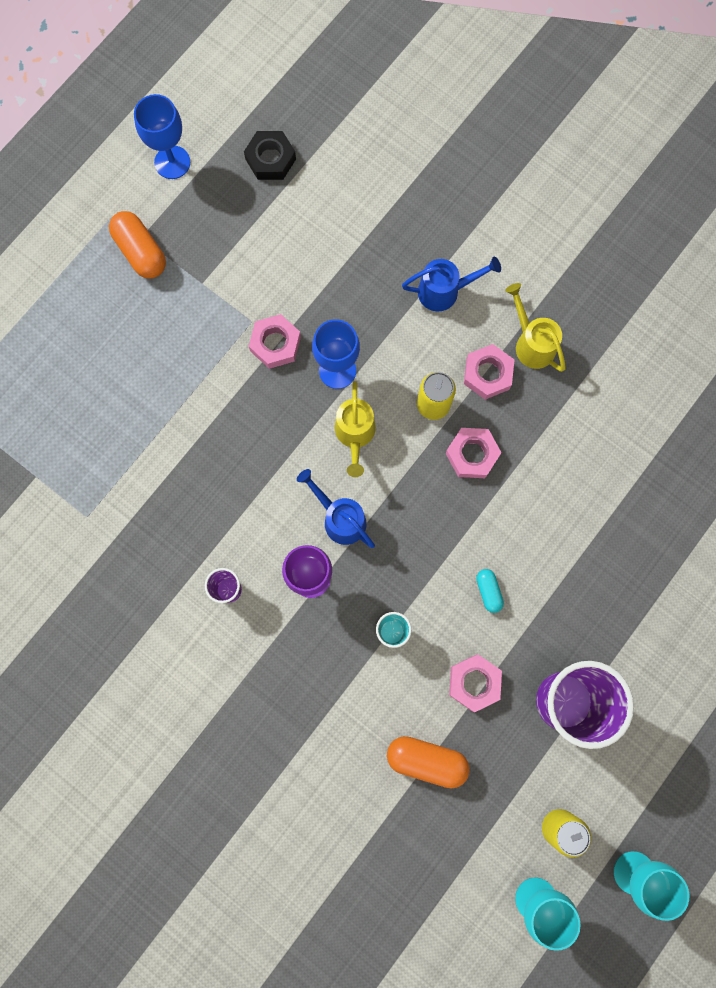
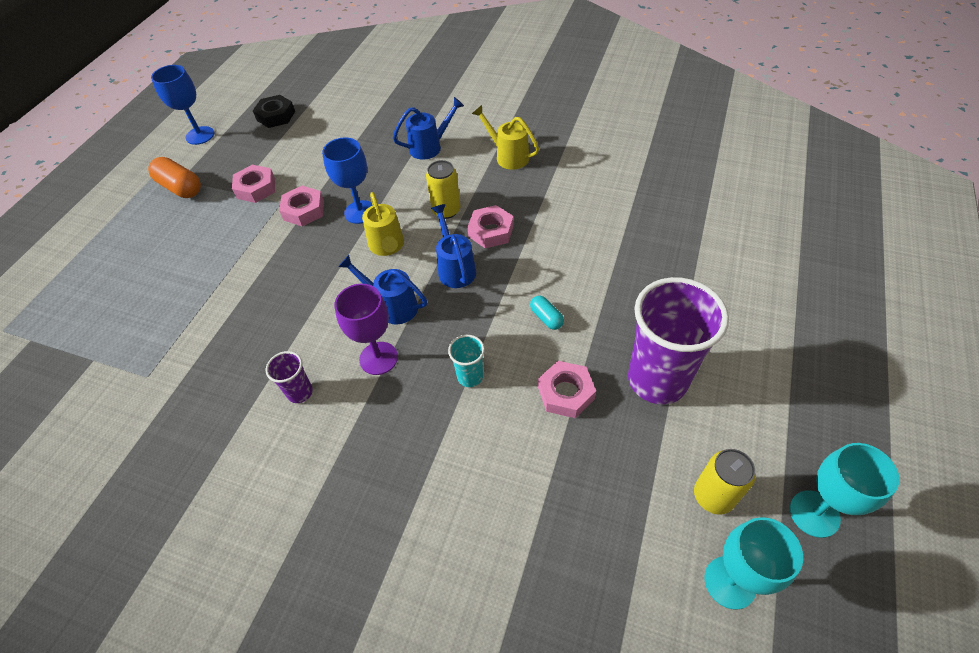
camera: 15 degrees left, 25 degrees down
orange capsule [387,736,470,788] -> none
pink nut [464,344,514,400] -> pink nut moved to [232,165,275,203]
none -> blue watering can [431,204,476,288]

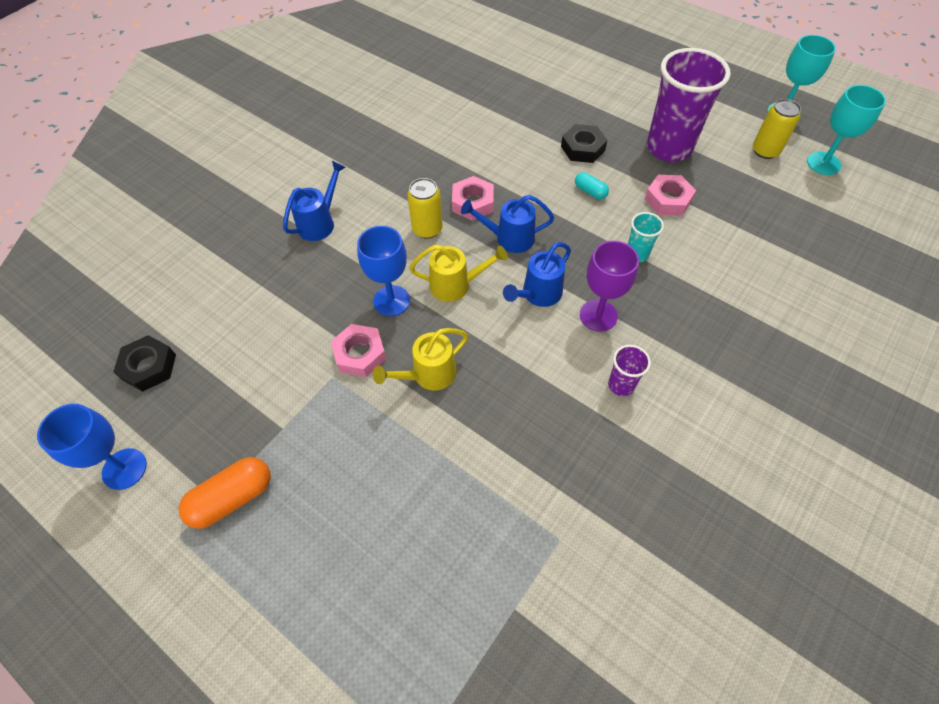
camera: 75 degrees left, 5 degrees up
pink nut [232,165,275,203] -> none
blue watering can [393,97,464,160] -> blue watering can turned 45 degrees clockwise [283,161,346,241]
yellow watering can [472,105,539,170] -> yellow watering can moved to [373,328,468,391]
turquoise capsule [530,296,564,330] -> turquoise capsule turned 60 degrees clockwise [575,172,609,199]
none -> black nut [561,124,608,163]

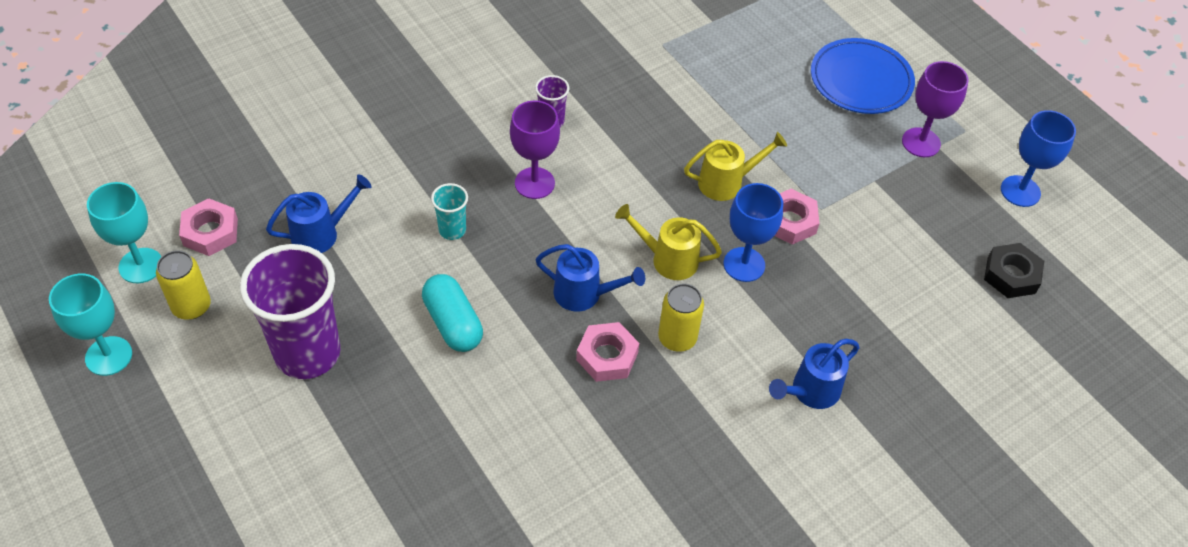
camera: 165 degrees left, 5 degrees down
orange capsule [179,457,271,529] -> purple goblet [902,61,969,157]
blue watering can [503,242,571,307] -> blue watering can moved to [266,174,372,253]
black nut [561,124,608,163] -> none
turquoise capsule [575,172,609,199] -> turquoise capsule [422,274,483,352], size x1.81
pink nut [645,175,696,216] -> pink nut moved to [179,198,238,256]
none -> blue plate [811,38,915,114]

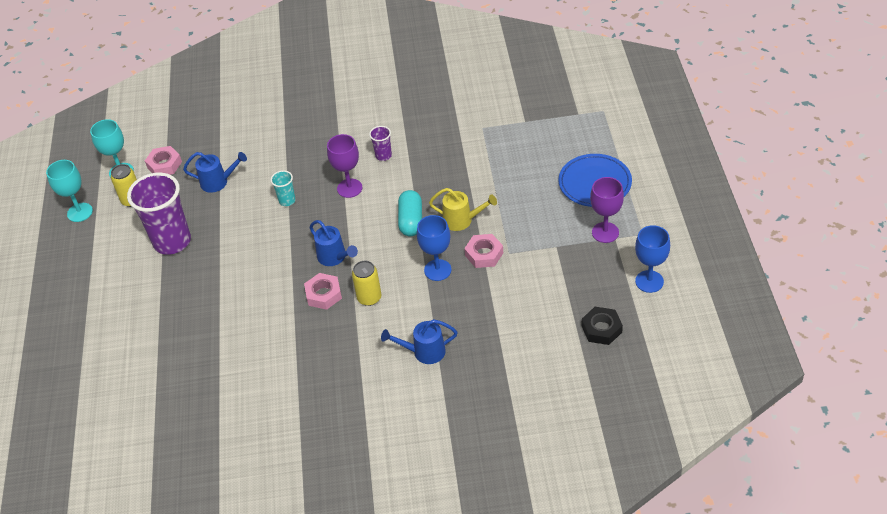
camera: 35 degrees right, 5 degrees down
turquoise capsule [422,274,483,352] -> turquoise capsule moved to [398,190,422,236]
yellow watering can [615,204,722,280] -> none

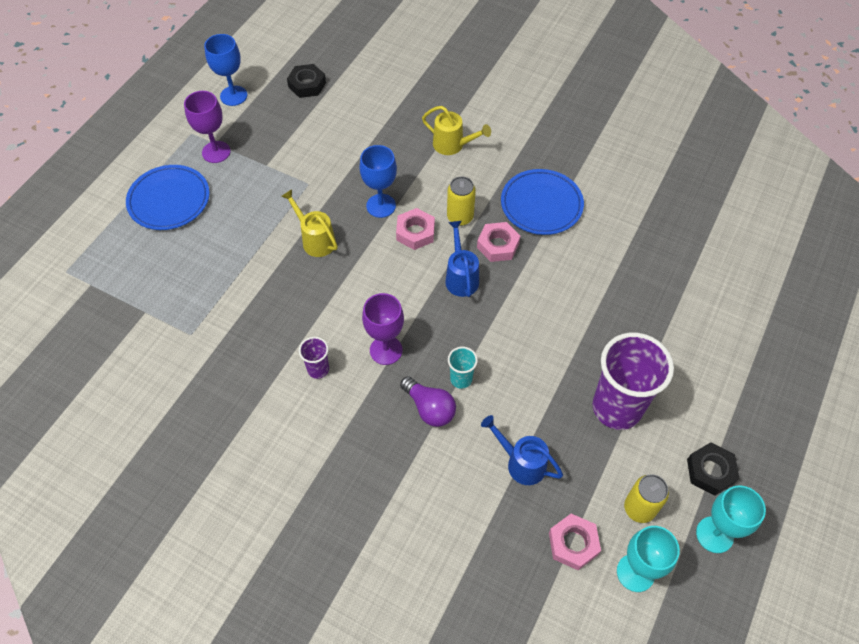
camera: 150 degrees left, 10 degrees up
blue watering can [381,319,458,364] -> yellow watering can [422,106,491,155]
turquoise capsule [398,190,422,236] -> none
pink nut [464,234,503,268] -> pink nut moved to [396,208,435,250]
none -> purple light bulb [400,376,456,427]
none -> blue plate [501,169,584,235]
none -> black nut [687,442,739,496]

